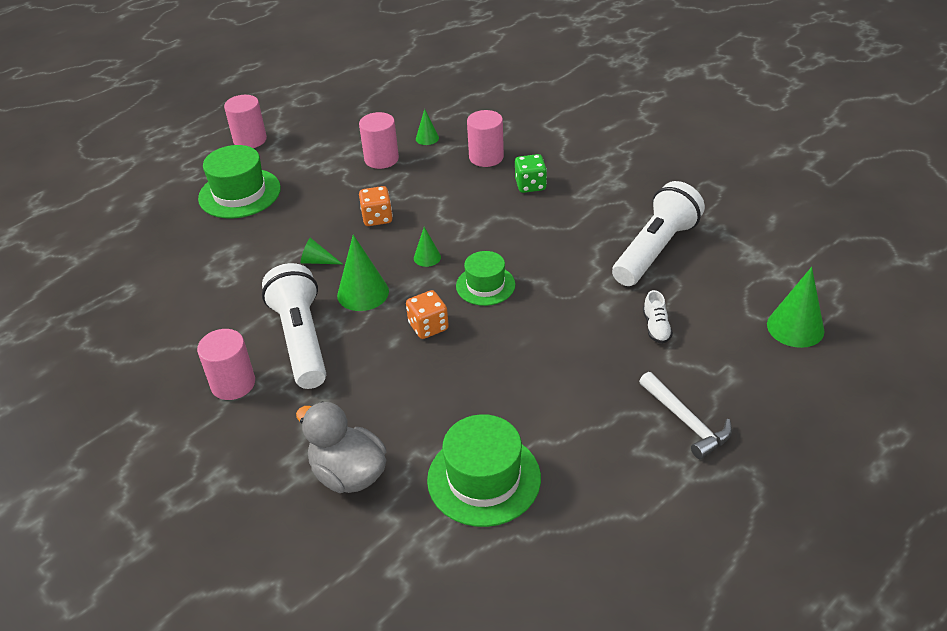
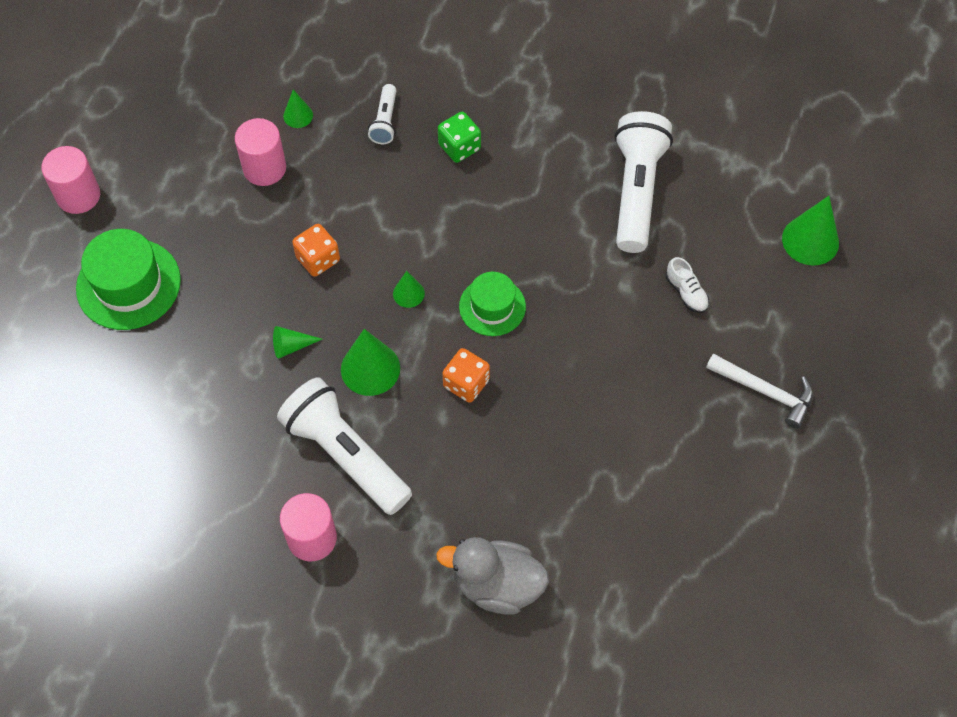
camera: 30 degrees left, 20 degrees up
green hat [427,414,541,527] -> none
pink cylinder [467,110,504,167] -> white flashlight [368,84,397,144]

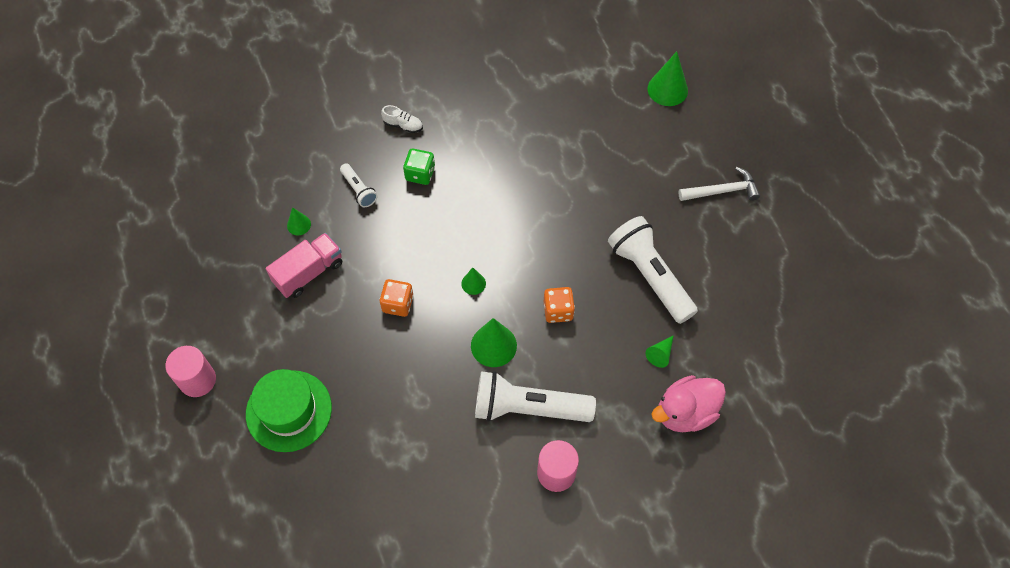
camera: 40 degrees left, 0 degrees up
pink cylinder [235,118,286,186] -> pink truck [266,233,342,298]
green cone [273,326,322,359] -> green cone moved to [645,335,674,368]
grey duck [436,537,549,615] -> pink duck [651,375,726,432]
green hat [459,272,526,336] -> none
white flashlight [614,111,673,253] -> white flashlight moved to [608,216,698,324]
white shoe [666,257,709,313] -> white shoe moved to [381,105,423,133]

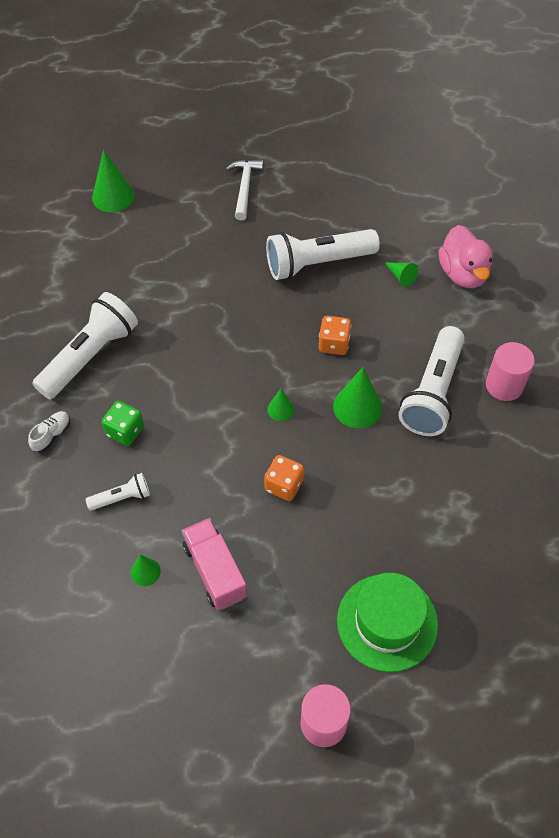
camera: 75 degrees left, 5 degrees down
none -> white flashlight [32,292,138,399]

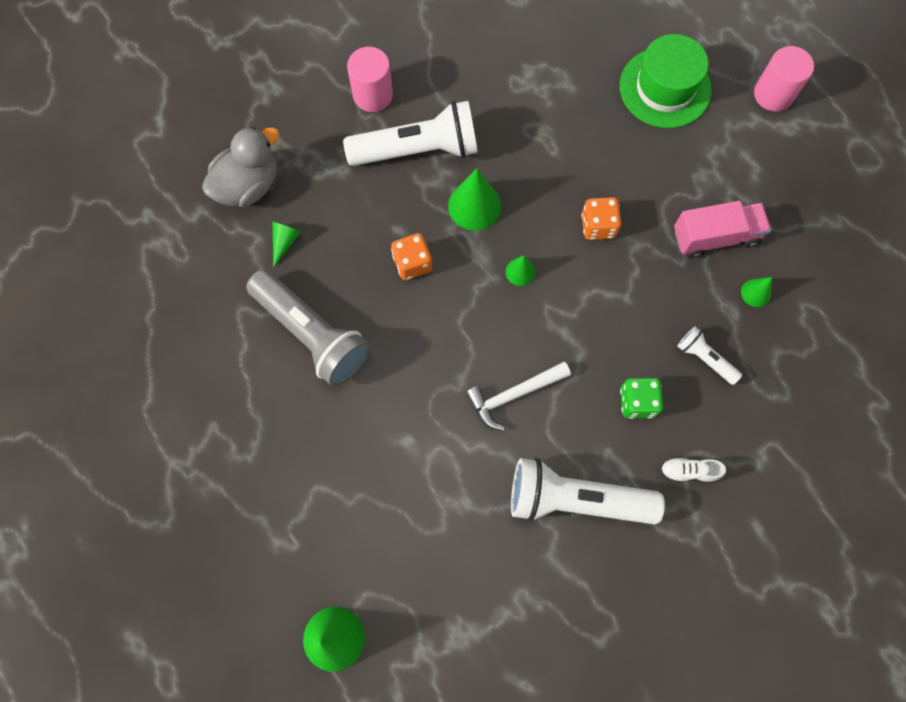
camera: 120 degrees left, 15 degrees up
pink truck [182,518,247,610] -> pink truck turned 135 degrees counterclockwise [674,201,771,258]
white hammer [226,159,264,221] -> white hammer moved to [466,362,571,431]
white flashlight [266,229,380,280] -> grey flashlight [246,269,370,387]
pink duck [439,225,493,288] -> grey duck [202,127,280,207]

